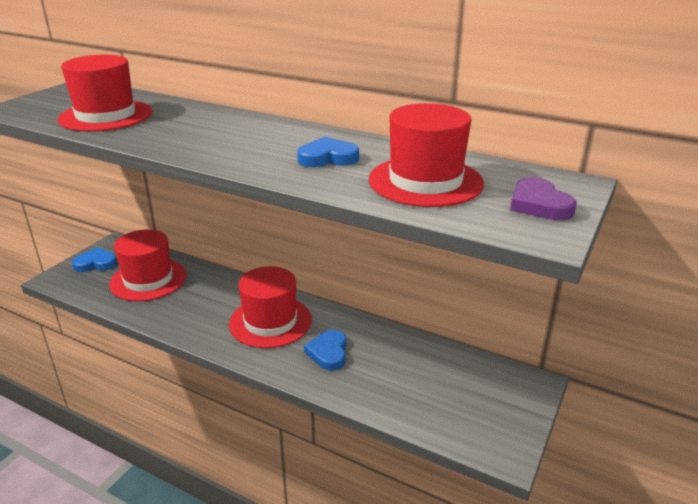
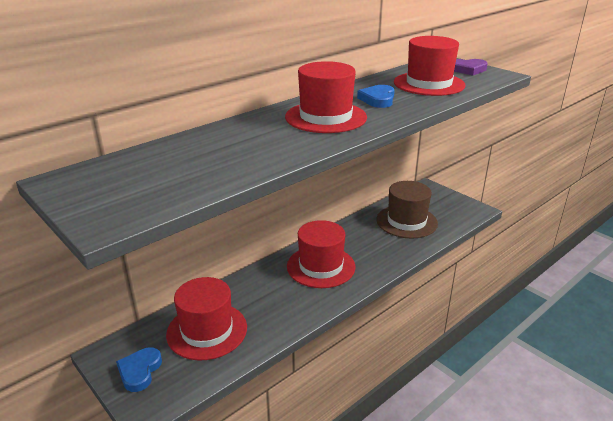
camera: 70 degrees left, 0 degrees up
red hat [58,55,153,131] -> red hat moved to [285,61,367,133]
blue heart [304,330,346,370] -> none
none -> brown hat [377,181,438,239]

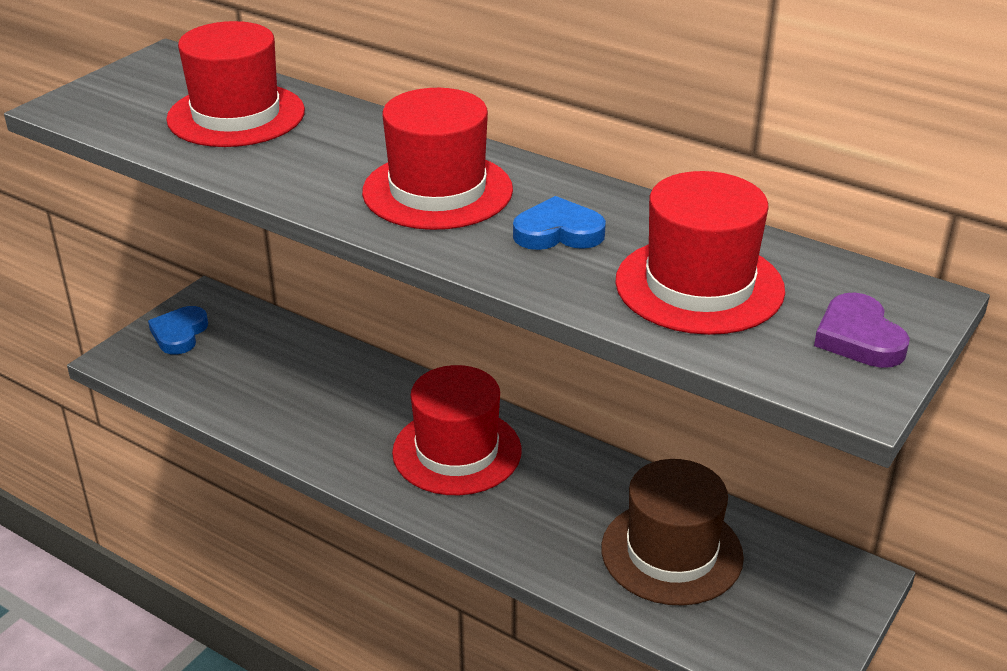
camera: 75 degrees right, 5 degrees up
blue heart [116,347,162,392] -> blue heart turned 75 degrees counterclockwise [148,306,208,354]
red hat [166,277,247,360] -> red hat moved to [166,21,305,147]

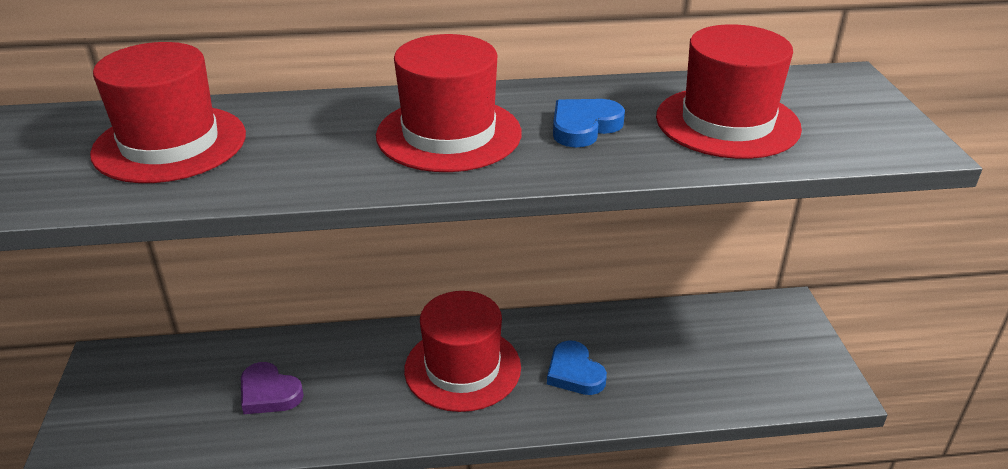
camera: 40 degrees left, 0 degrees up
blue heart [148,306,208,354] -> blue heart moved to [547,340,607,395]
brown hat [601,459,744,606] -> none
purple heart [814,293,910,368] -> purple heart moved to [241,362,304,414]

